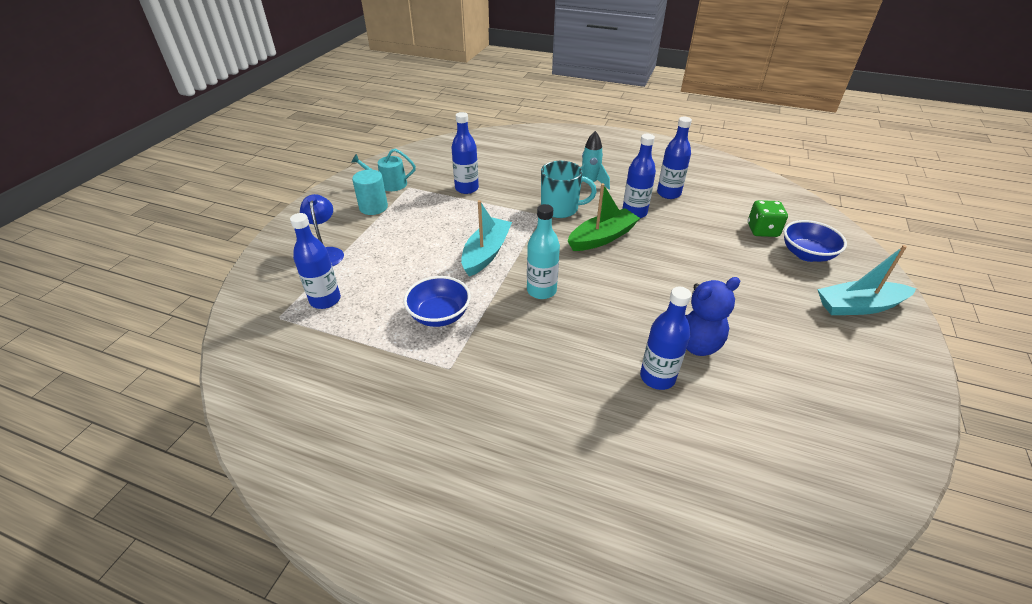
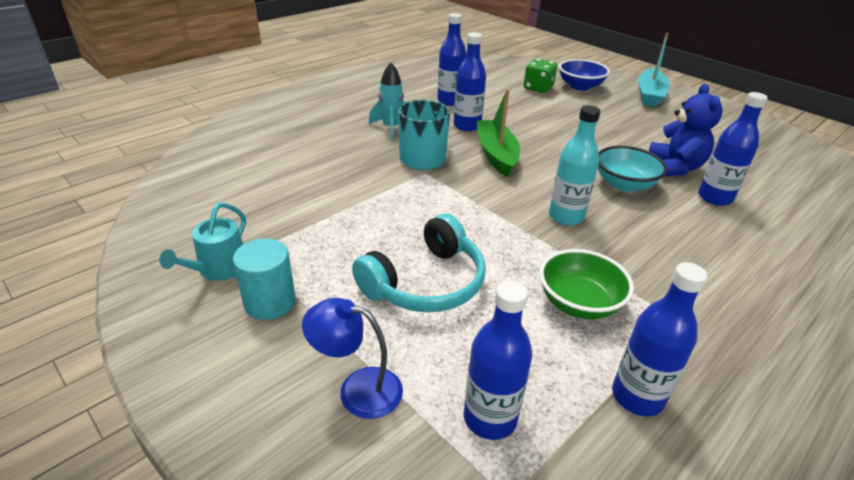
camera: 65 degrees left, 5 degrees down
blue bowl [404,276,471,327] -> green bowl [539,249,634,319]
blue bottle [452,112,479,194] -> blue bottle moved to [612,262,707,416]
turquoise boat [461,200,512,277] -> none
none -> turquoise headphones [352,214,486,312]
none -> turquoise bowl [598,146,667,192]

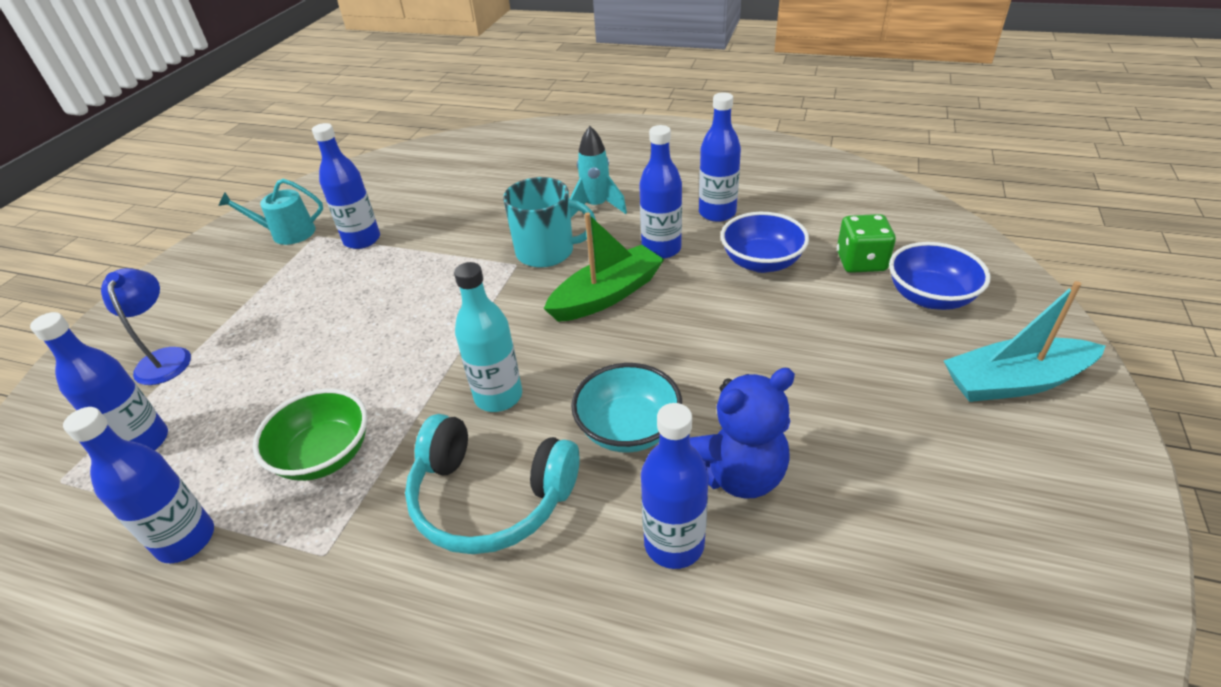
camera: 65 degrees right, 5 degrees up
turquoise cylinder [233,239,295,320] -> none
turquoise headphones [352,214,486,312] -> turquoise headphones moved to [405,414,580,554]
none -> blue bottle [312,123,380,249]
none -> blue bowl [721,212,809,273]

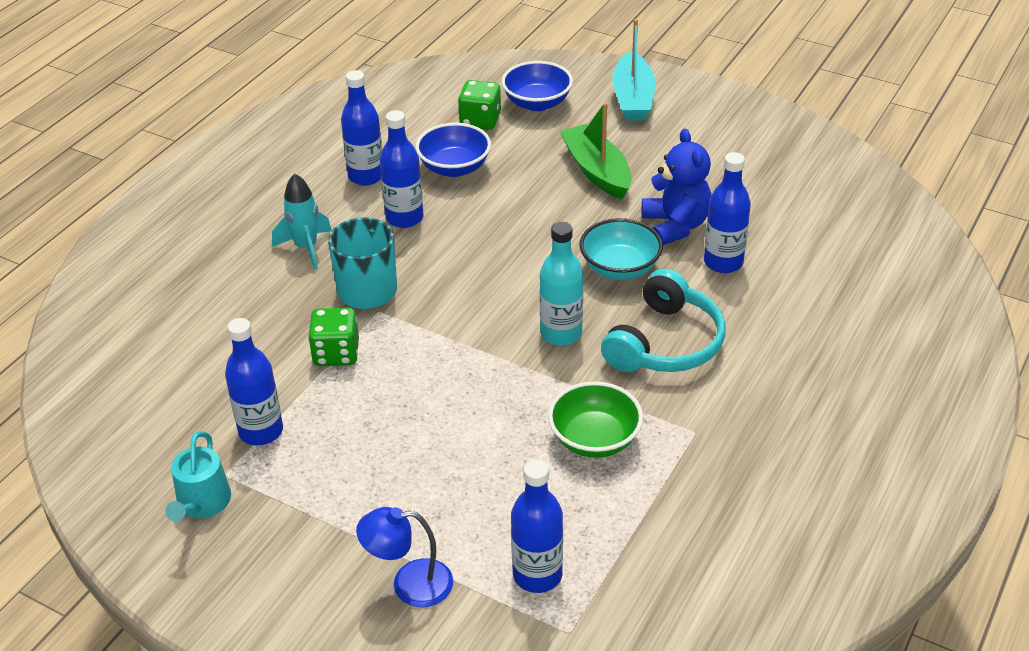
camera: 80 degrees left, 0 degrees up
blue bottle [63,407,214,563] -> none
green boat [544,212,664,322] -> green boat moved to [560,102,631,199]
none -> green dice [308,308,359,366]

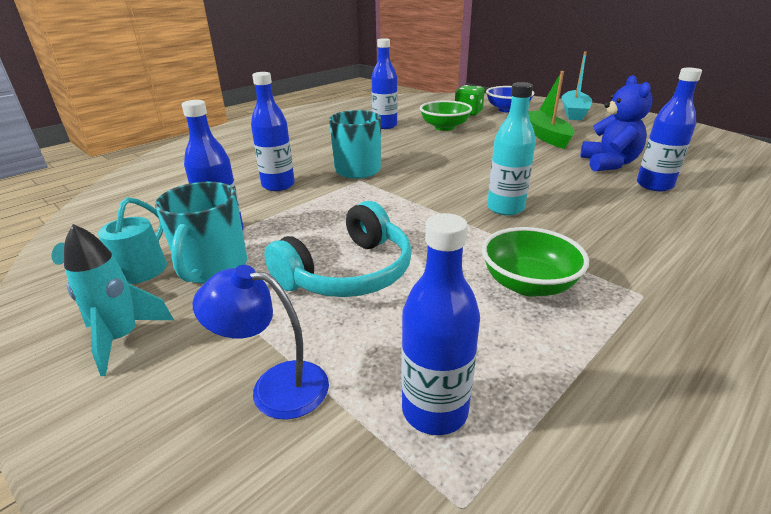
camera: 15 degrees right, 10 degrees down
turquoise rocket [272,173,332,270] -> turquoise rocket moved to [64,224,174,376]
green dice [308,308,359,366] -> none
blue bottle [380,110,424,228] -> blue bottle moved to [251,72,295,191]
blue bowl [415,123,491,177] -> green bowl [420,100,472,131]
turquoise bowl [579,218,663,280] -> none
turquoise headphones [601,269,725,372] -> turquoise headphones moved to [264,201,412,297]
none -> turquoise mug [155,181,247,284]

